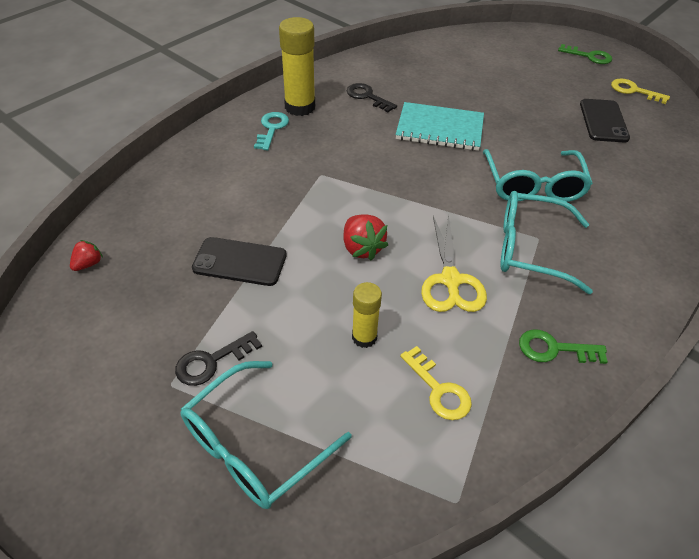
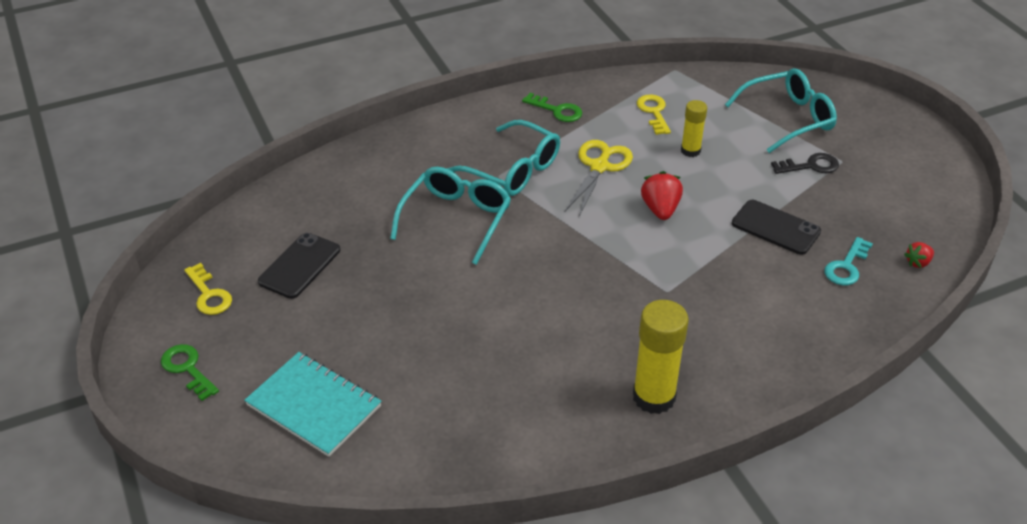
camera: 155 degrees left, 5 degrees down
turquoise key [254,112,289,150] -> turquoise key moved to [825,237,873,285]
black key [347,83,397,112] -> none
turquoise notebook [396,102,484,151] -> turquoise notebook moved to [244,352,382,457]

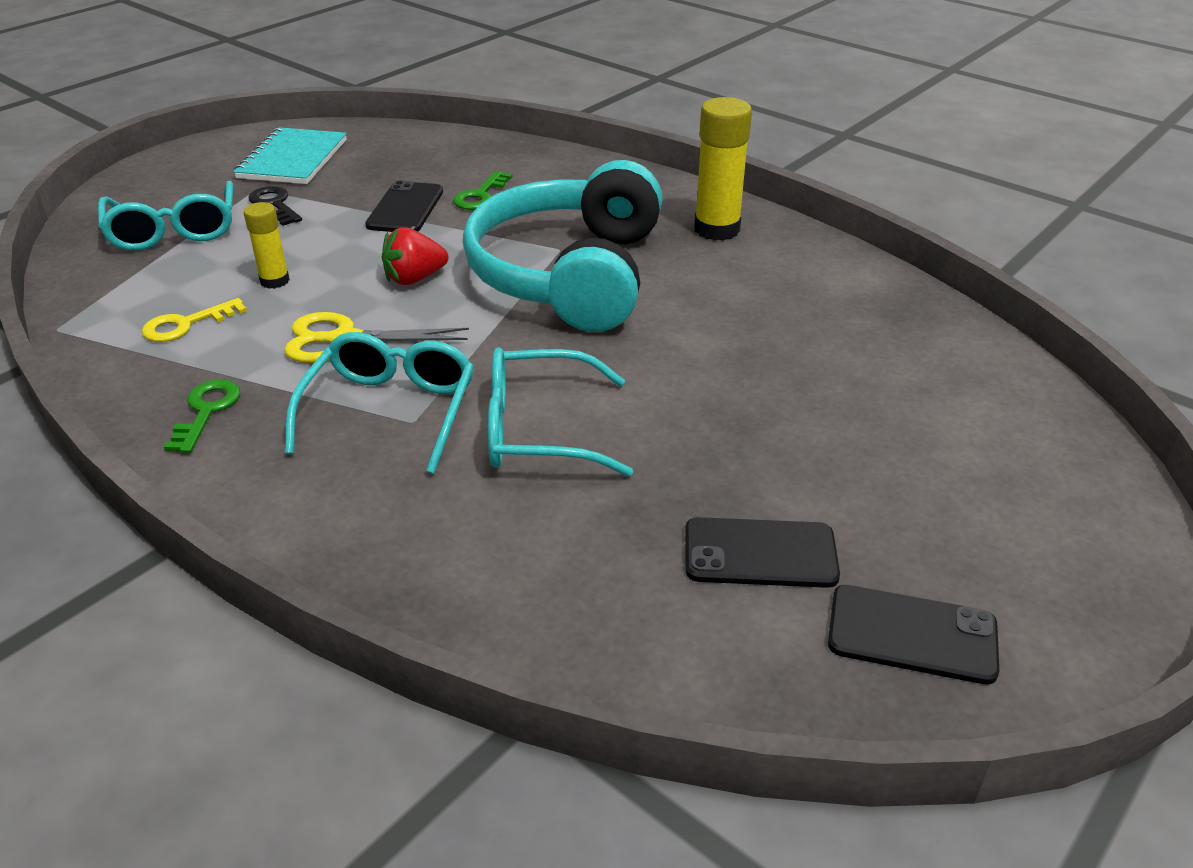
camera: 115 degrees left, 5 degrees down
green key [161,344,219,401] -> green key moved to [453,171,513,210]
yellow key [184,263,232,315] -> black phone [828,585,999,685]
turquoise notebook [244,352,382,457] -> turquoise notebook moved to [233,127,347,184]
turquoise glasses [725,68,837,153] -> turquoise glasses turned 150 degrees counterclockwise [98,181,233,251]
turquoise key [825,237,873,285] -> none
red strawberry [904,242,934,268] -> none
none -> turquoise headphones [463,160,662,332]

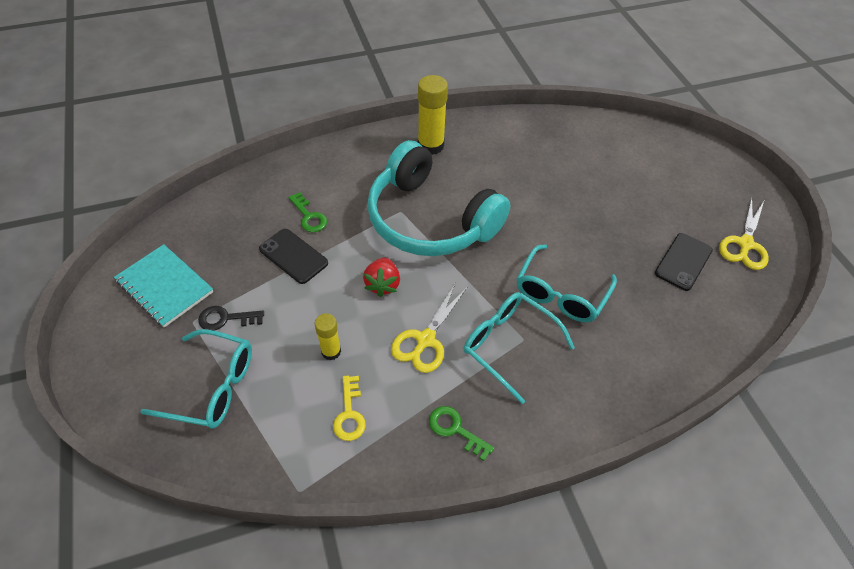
camera: 60 degrees left, 15 degrees up
black phone [828,585,999,685] -> yellow scissors [719,197,768,270]

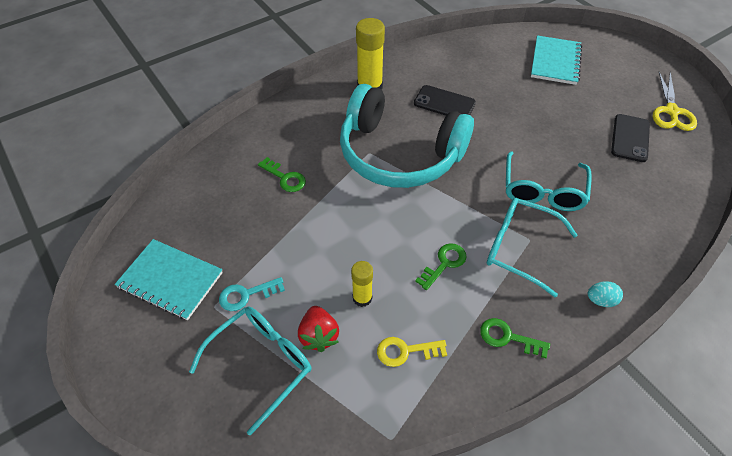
camera: 15 degrees left, 0 degrees up
turquoise glasses [140,329,252,429] -> turquoise glasses turned 45 degrees counterclockwise [189,306,311,436]
black key [198,306,264,331] -> turquoise key [219,277,285,311]
black phone [259,229,328,284] -> black phone moved to [414,85,476,116]
yellow key [333,376,366,441] -> yellow key turned 105 degrees clockwise [377,337,447,367]
red strawberry [363,257,400,297] -> red strawberry moved to [298,306,339,352]
yellow scissors [391,282,467,373] -> green key [415,243,467,290]
none -> turquoise notebook [531,35,582,85]
none -> turquoise egg [588,281,623,307]

